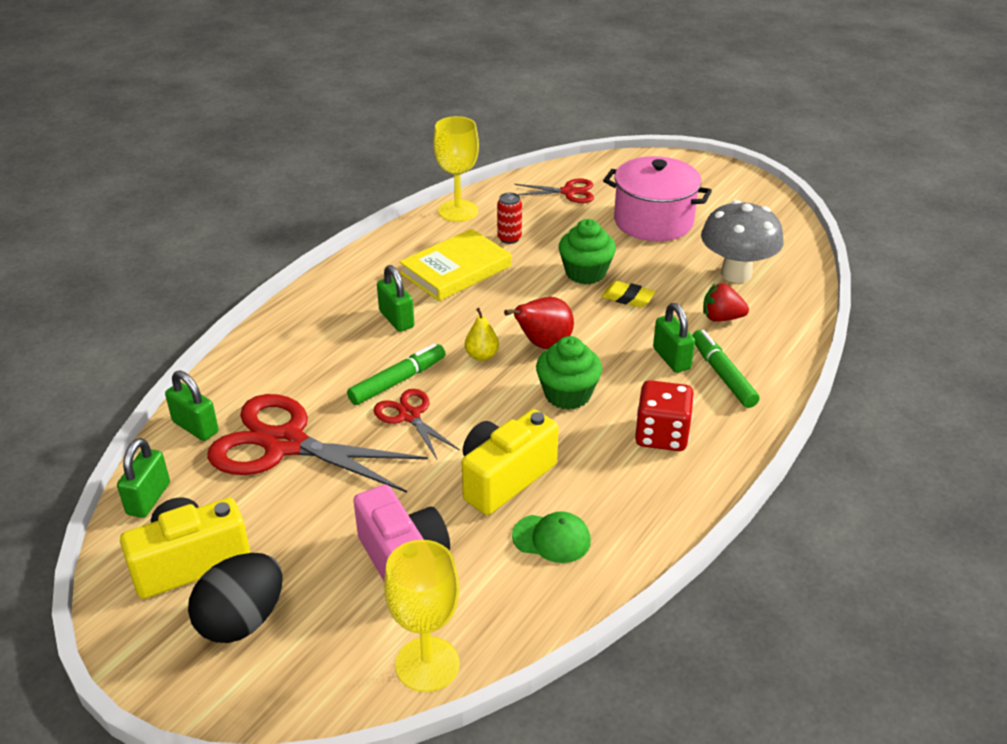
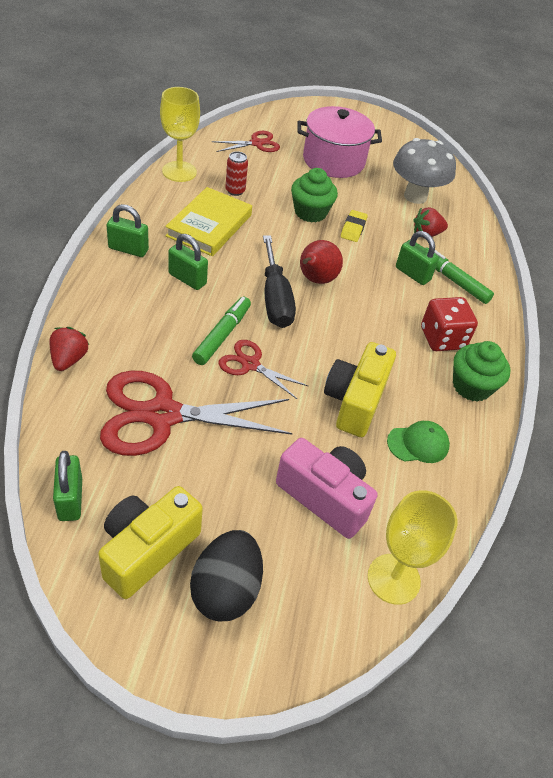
camera: 30 degrees left, 10 degrees up
green padlock [165,371,219,441] -> green padlock moved to [106,204,149,257]
yellow pear [465,308,499,361] -> black screwdriver [263,235,296,328]
green cupcake [536,336,602,410] -> green cupcake moved to [453,341,510,402]
yellow eraser [602,281,656,308] -> yellow eraser turned 75 degrees counterclockwise [341,210,368,242]
none -> red strawberry [49,327,89,371]

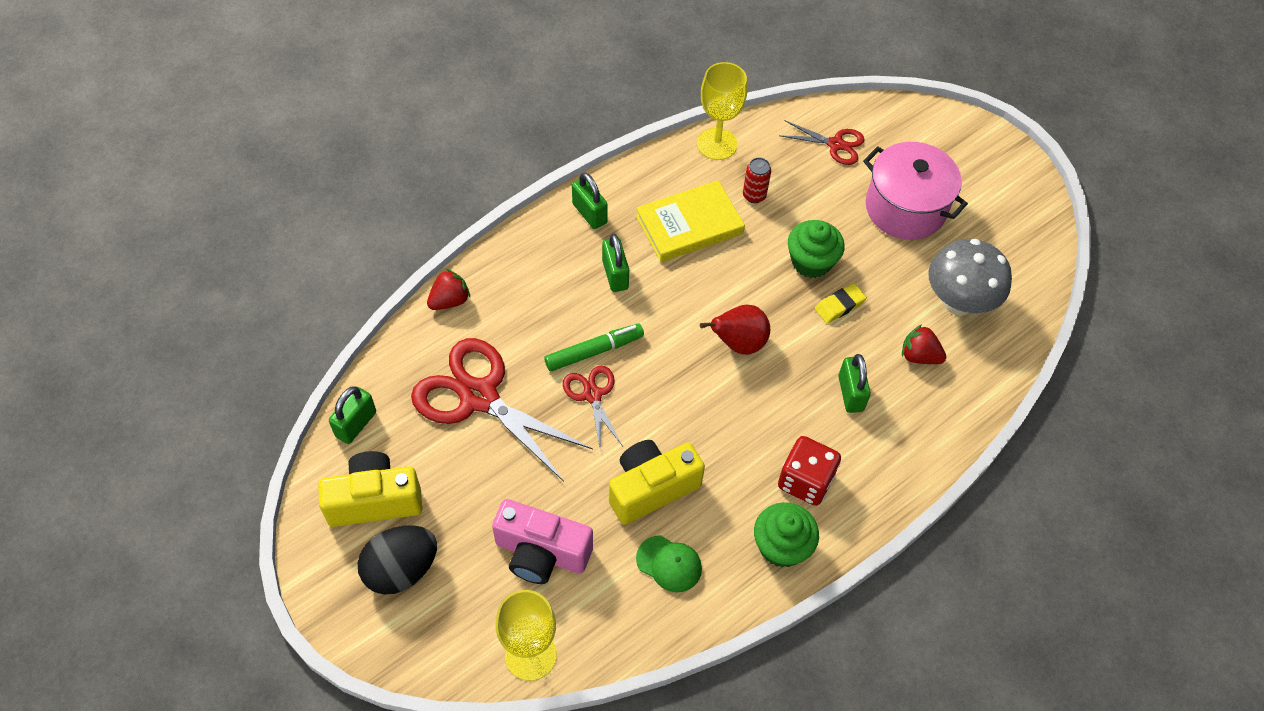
camera: 45 degrees right, 10 degrees up
black screwdriver [263,235,296,328] -> none
pink camera [276,438,378,539] -> pink camera turned 120 degrees clockwise [492,499,593,584]
green marker [426,247,494,304] -> none

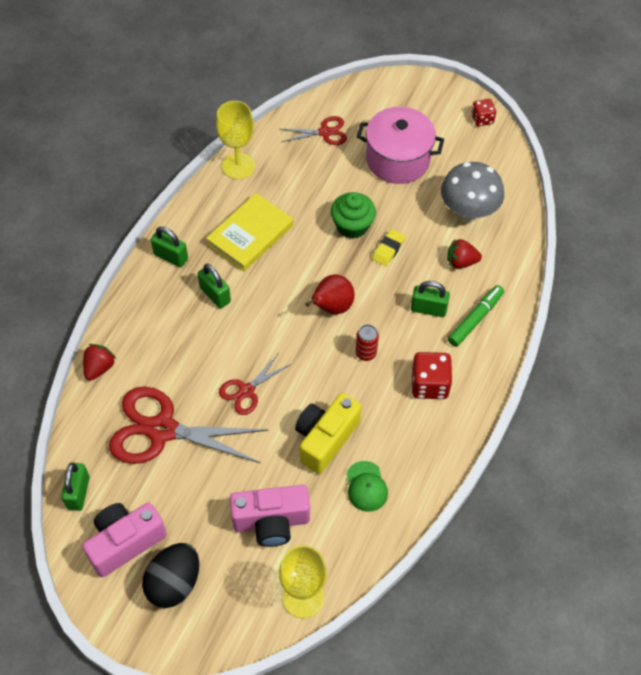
camera: 25 degrees left, 0 degrees up
yellow camera [318,451,423,527] -> pink camera [82,503,167,577]
green marker [544,324,644,371] -> green marker moved to [448,285,504,347]
red scissors [563,366,623,453] -> red scissors turned 90 degrees counterclockwise [219,353,291,415]
green cap [636,535,702,592] -> green cap turned 75 degrees clockwise [347,461,388,512]
red can [743,158,771,203] -> red can moved to [356,325,379,361]
green cupcake [754,502,819,567] -> none
green padlock [838,354,871,413] -> green padlock turned 45 degrees counterclockwise [411,281,450,317]
none -> red dice [471,99,496,126]

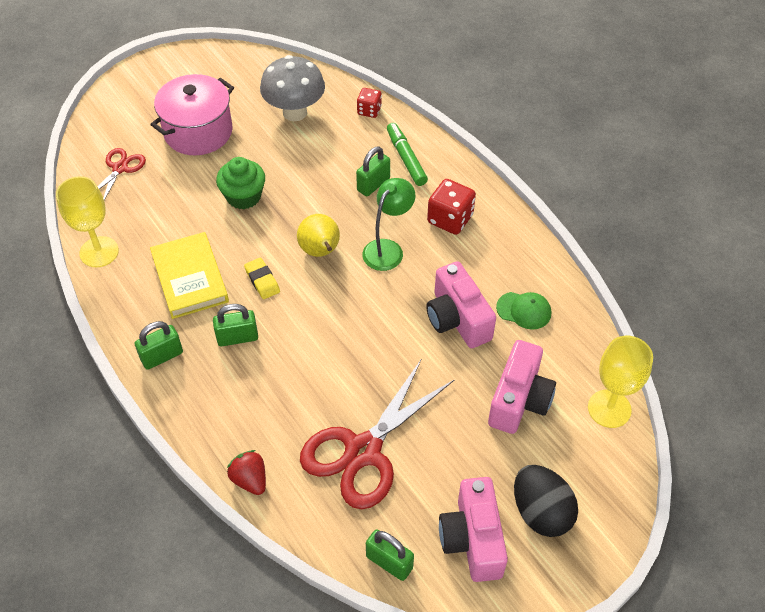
camera: 60 degrees left, 5 degrees down
red scissors [219,353,291,415] -> none
yellow camera [295,393,362,474] -> pink camera [426,261,496,348]
red pear [306,274,355,314] -> yellow pear [297,214,340,257]
red can [356,325,379,361] -> green lamp [362,178,415,271]
yellow eraser [372,229,406,266] -> yellow eraser moved to [244,258,280,299]
red strawberry [447,239,482,269] -> none
red dice [471,99,496,126] -> red dice moved to [357,88,382,118]

